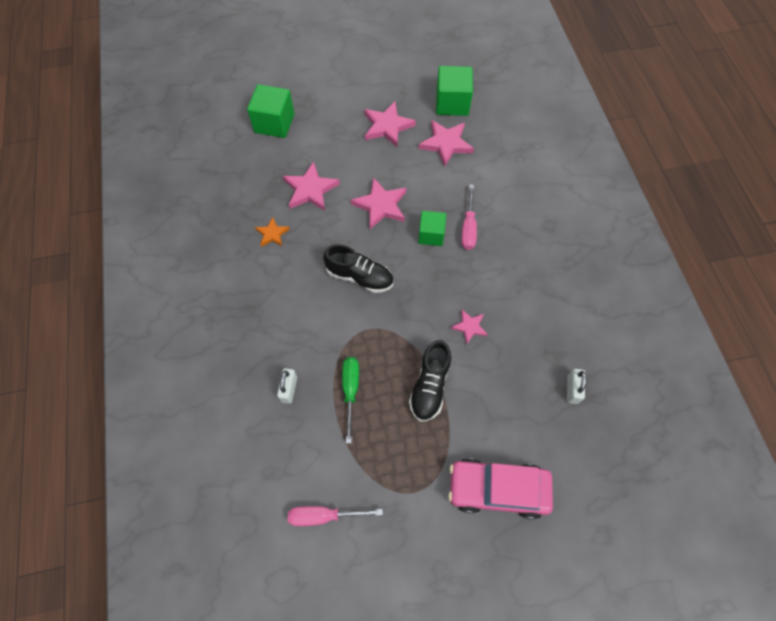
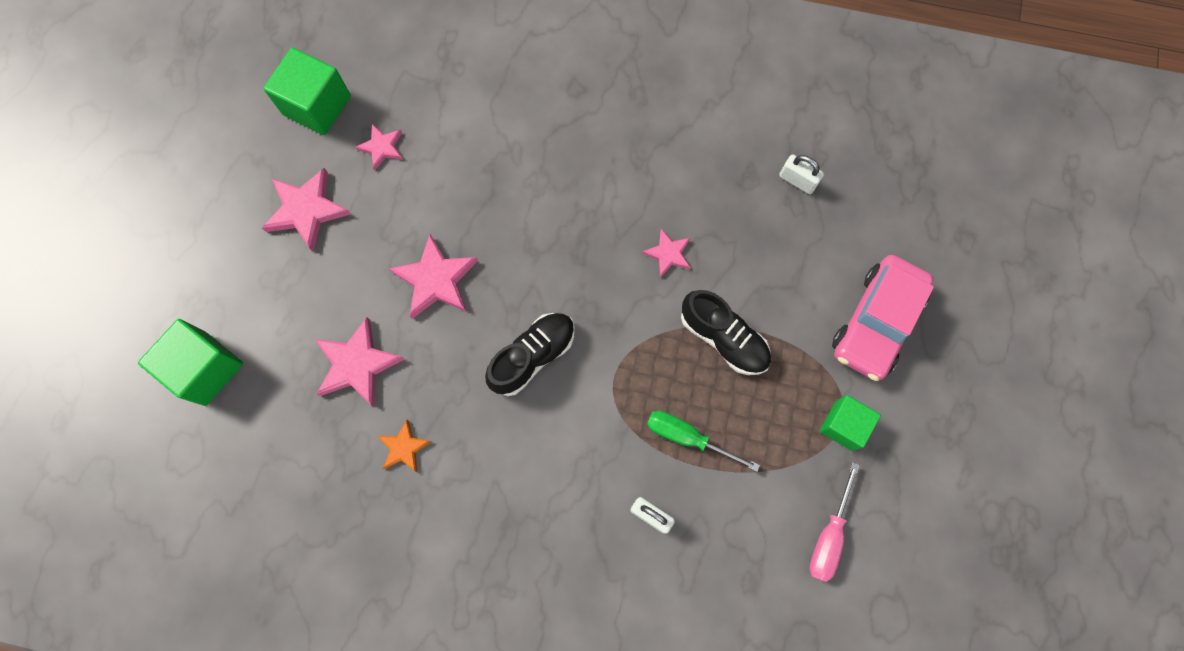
camera: 65 degrees left, 10 degrees up
pink star [418,120,474,167] -> pink star [355,124,403,170], size x0.58
green cube [418,211,446,246] -> green cube moved to [820,395,881,451]
pink screwdriver [461,184,477,250] -> none

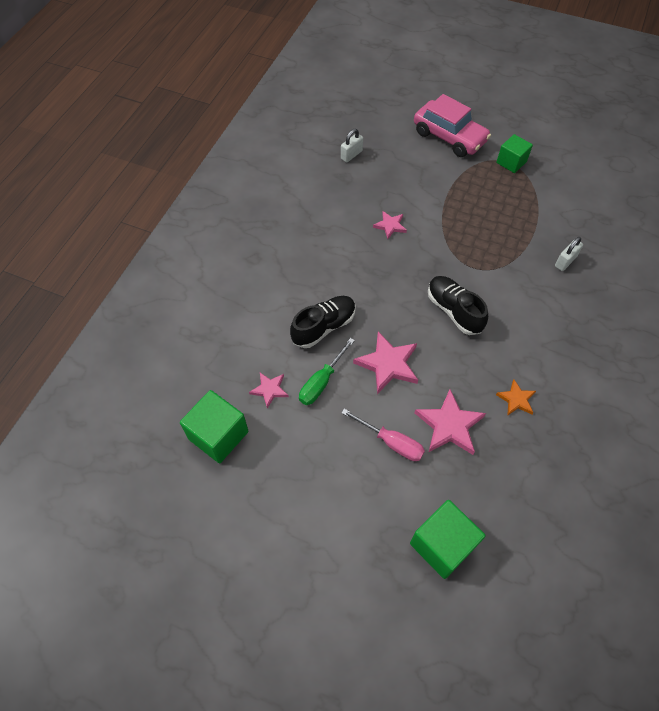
camera: 80 degrees left, 15 degrees down
pink star [262,168,351,251] -> none
green screwdriver [647,411,760,472] -> green screwdriver moved to [299,338,355,405]
black shoe [681,290,771,375] -> black shoe moved to [290,296,356,348]
pink screwdriver [810,462,860,582] -> pink screwdriver moved to [341,408,425,461]

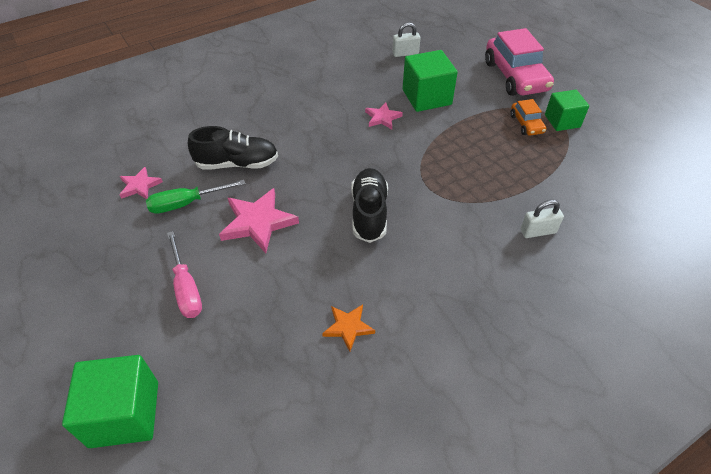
camera: 35 degrees right, 10 degrees down
green cube [180,390,248,463] -> green cube moved to [402,50,458,112]
pink star [415,389,486,455] -> none
none -> orange car [510,99,546,136]

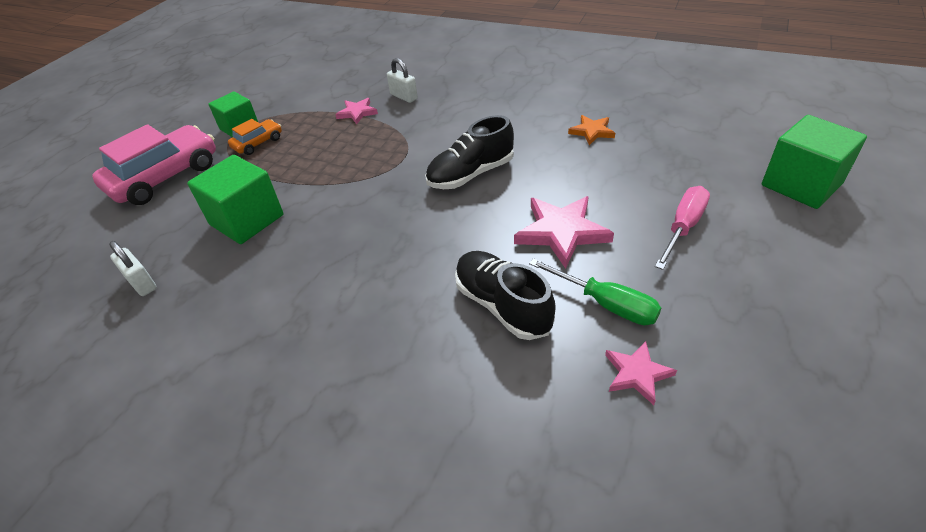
camera: 120 degrees left, 5 degrees down
pink star [365,102,403,129] -> pink star moved to [335,98,378,124]

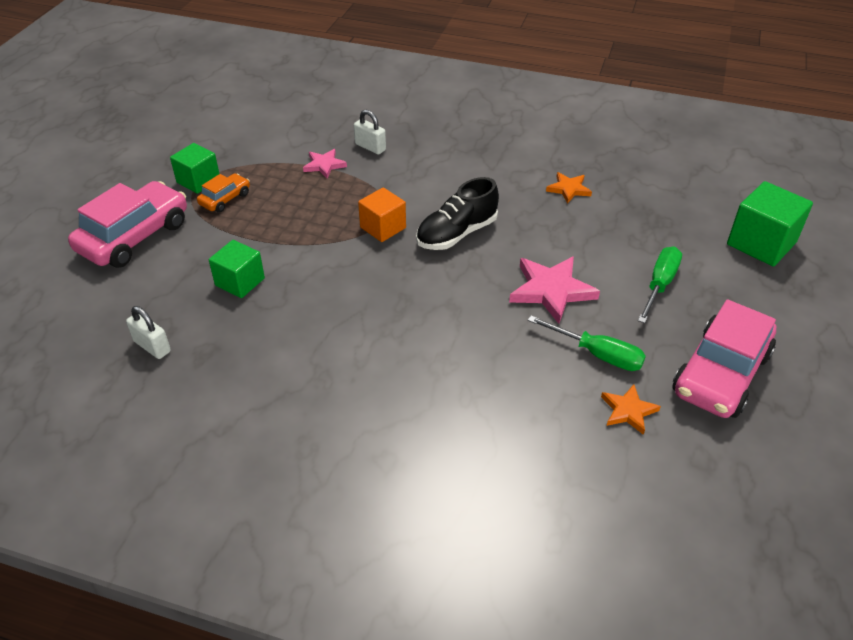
camera: 10 degrees left, 0 degrees up
green cube [187,155,283,244] -> green cube [209,240,265,298], size x0.66
black shoe [455,251,556,340] -> none
pink star [605,341,677,405] -> orange star [601,384,661,435]
pink screwdriver [655,186,710,270] -> green screwdriver [638,247,682,323]
none -> orange cube [358,187,406,242]
none -> pink car [673,299,776,418]

